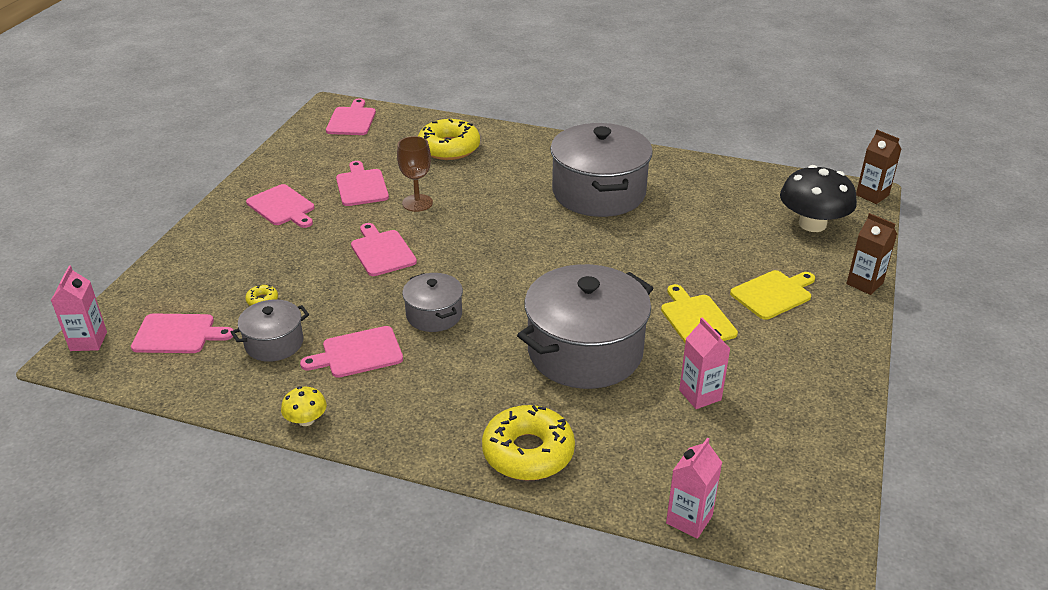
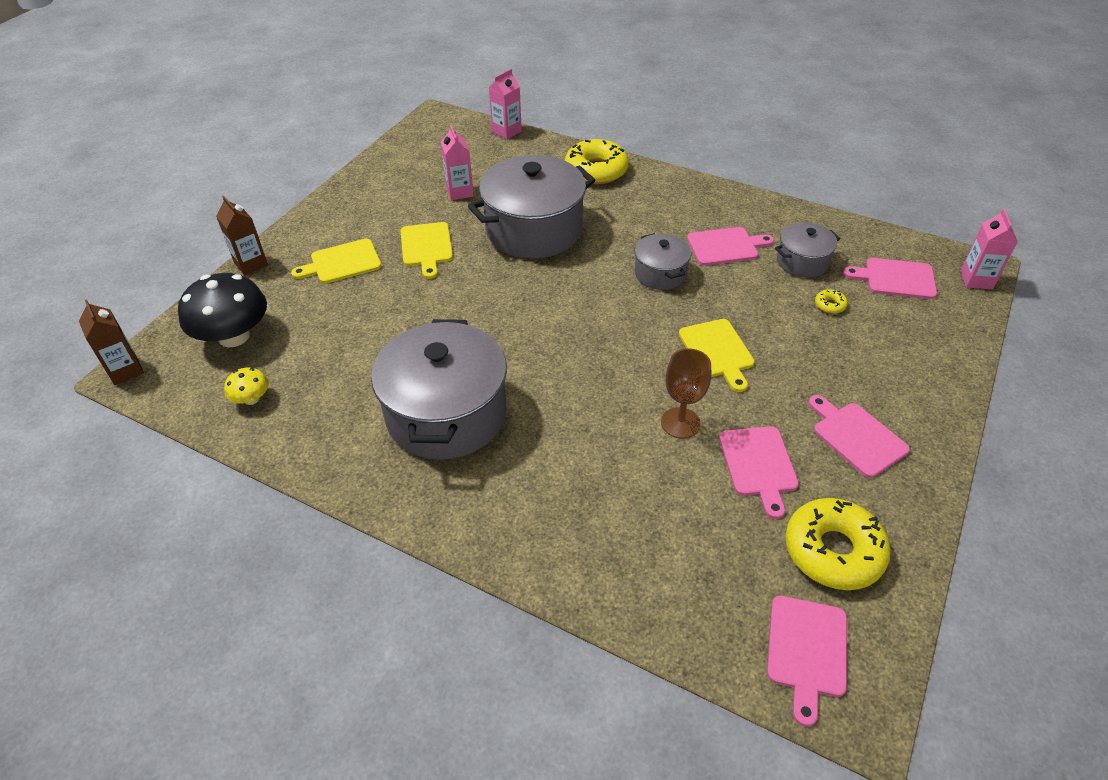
camera: 170 degrees left, 10 degrees up
yellow mushroom [281,387,327,426] -> yellow mushroom moved to [224,368,269,405]
pink cutting board [351,223,417,276] -> yellow cutting board [679,319,755,392]
yellow donut [418,119,480,160] -> yellow donut moved to [786,498,891,590]

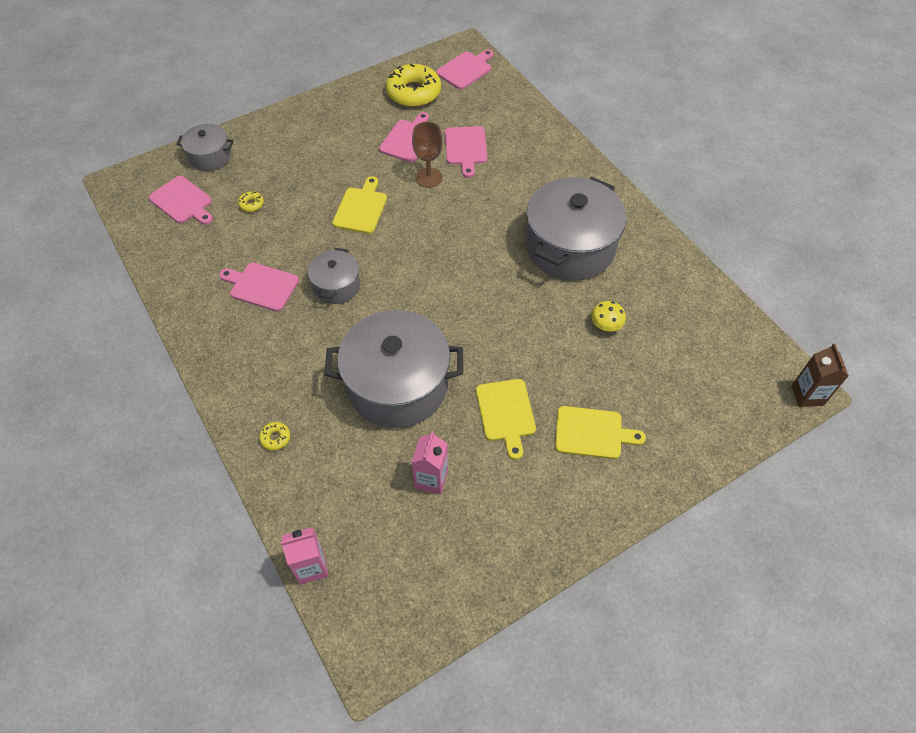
camera: 150 degrees left, 10 degrees up
black mushroom [178,273,267,347] -> none
brown carton [216,196,268,276] -> none
yellow mushroom [224,368,269,405] -> yellow mushroom moved to [591,301,626,332]
yellow cutting board [400,222,453,279] -> yellow cutting board turned 150 degrees clockwise [476,379,536,460]
yellow donut [565,139,629,184] -> yellow donut [259,422,290,451], size x0.41
grey pot [775,222,840,278] -> grey pot moved to [176,124,234,171]
pink cutting board [808,395,910,478] -> pink cutting board moved to [445,126,488,178]
pink carton [960,209,1018,289] -> none

